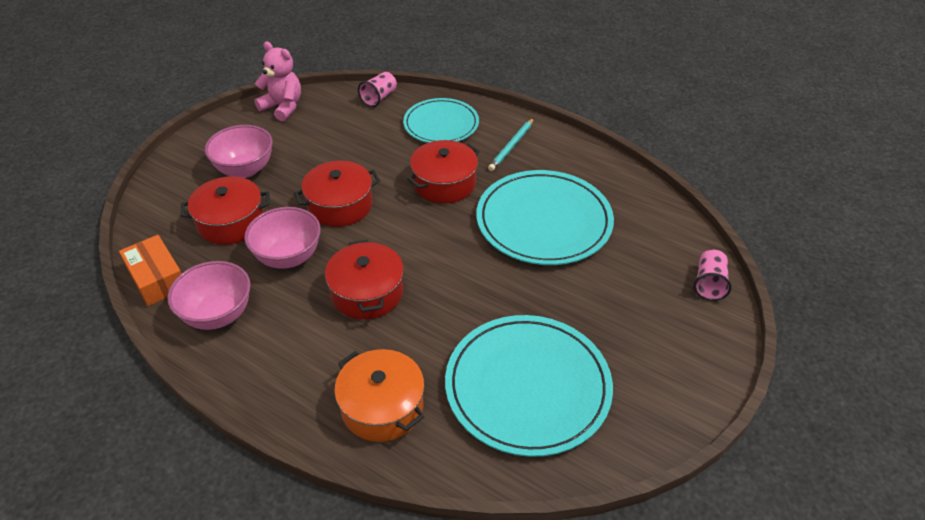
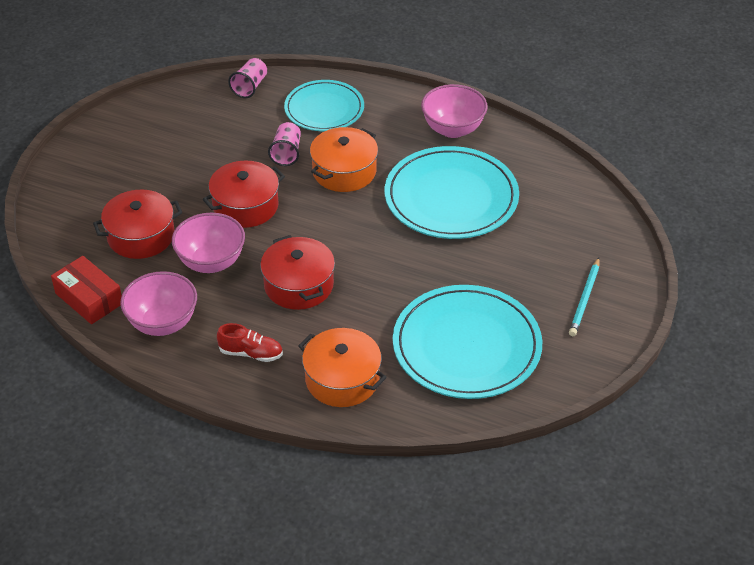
camera: 10 degrees left, 0 degrees up
orange box [119,235,182,306] -> red box [51,256,122,324]
pink bowl [205,125,273,178] -> pink bowl moved to [421,84,487,138]
pink teddy bear [254,41,301,121] -> none
red pot [407,140,480,204] -> orange pot [310,127,378,192]
turquoise pencil [488,118,534,171] -> turquoise pencil moved to [569,258,600,336]
pink cup [693,250,732,301] -> pink cup moved to [268,122,301,166]
none -> red shoe [217,323,283,362]

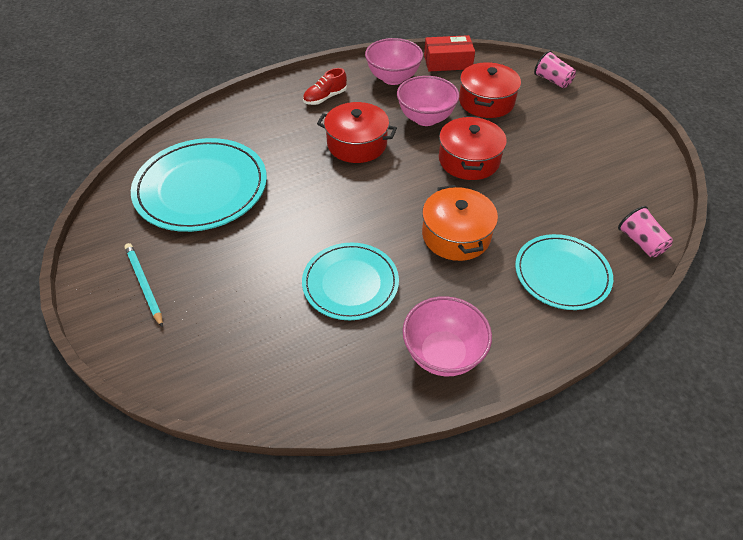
camera: 130 degrees right, 5 degrees up
pink cup [268,122,301,166] -> pink cup moved to [534,50,576,88]
orange pot [298,328,387,407] -> none
turquoise plate [385,146,519,239] -> turquoise plate [302,243,399,320], size x0.64

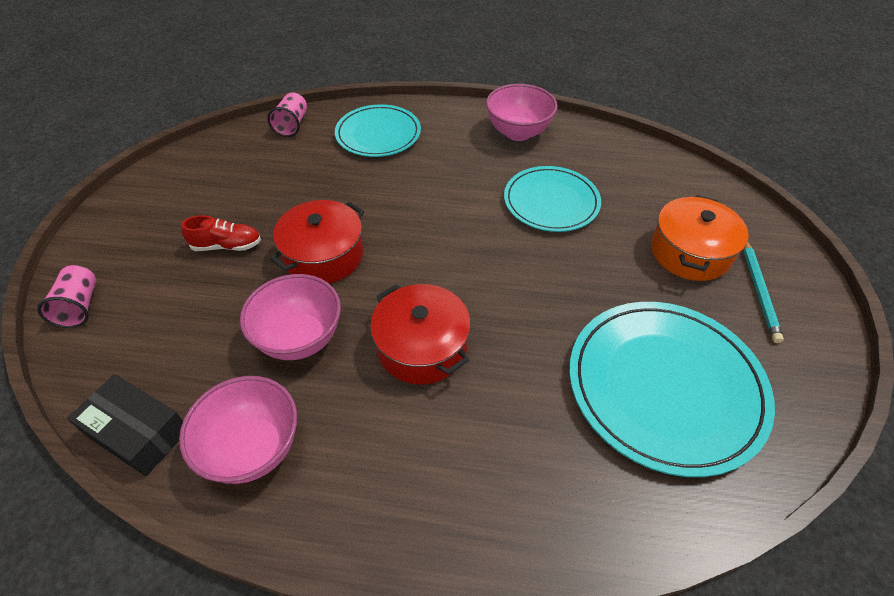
camera: 145 degrees left, 0 degrees up
red shoe [303,68,347,105] -> red shoe moved to [181,215,261,251]
orange pot [422,185,498,261] -> orange pot moved to [651,195,749,281]
red box [424,35,475,71] -> black box [67,374,183,476]
red pot [459,62,521,118] -> none

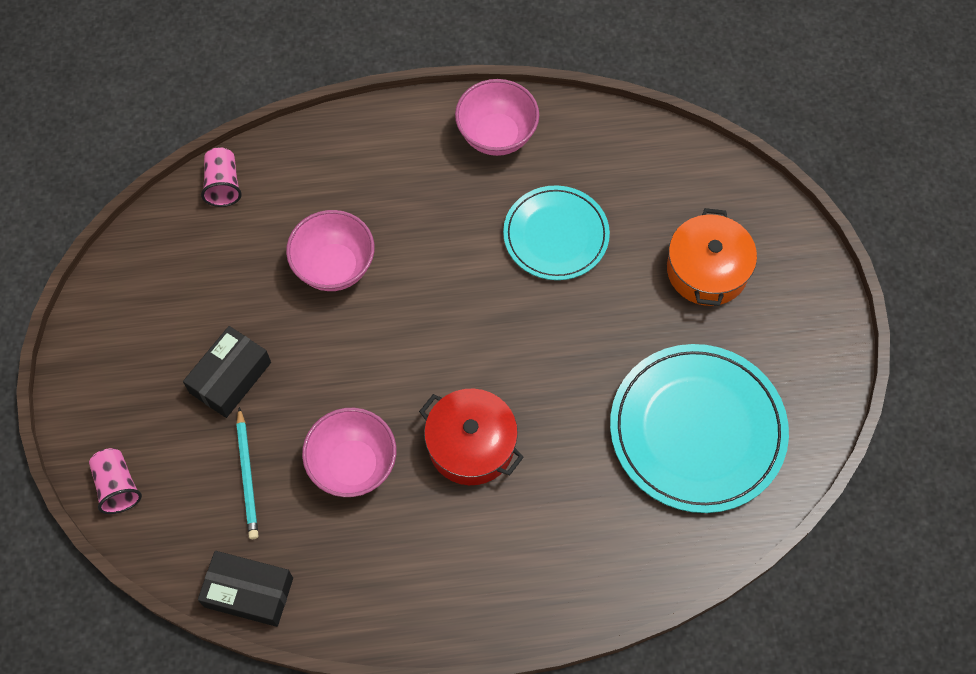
camera: 15 degrees left, 15 degrees up
pink bowl [179,376,297,484] -> pink bowl moved to [286,210,374,291]
red shoe [181,215,261,251] -> black box [183,326,271,418]
red pot [270,200,364,283] -> none
turquoise plate [335,104,421,157] -> none
turquoise pencil [744,242,784,343] -> turquoise pencil moved to [236,407,259,539]

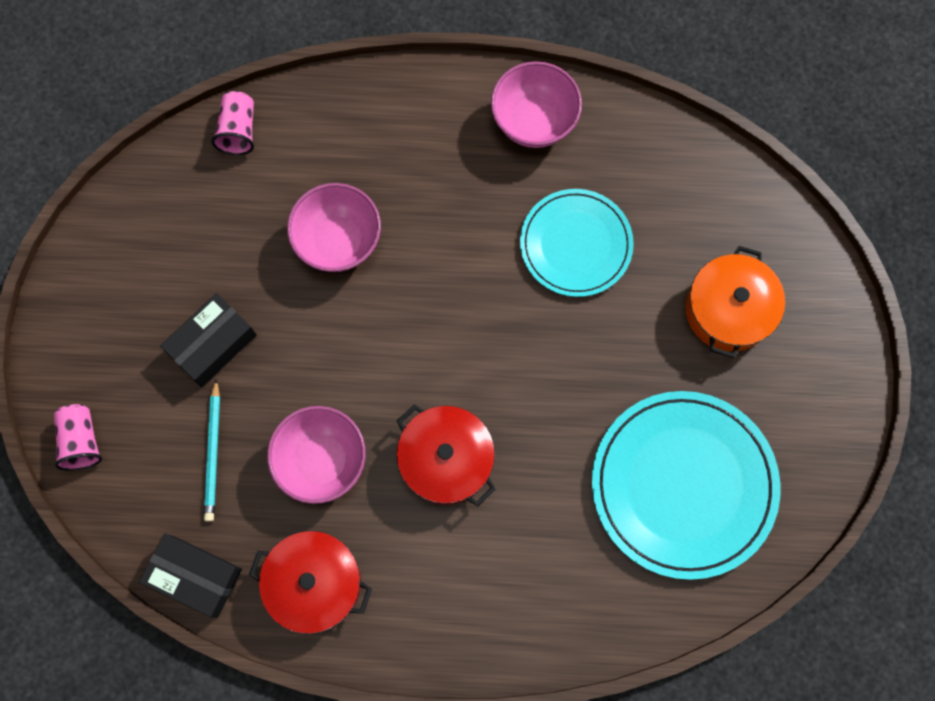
camera: 10 degrees right, 10 degrees up
none -> red pot [249,531,372,634]

